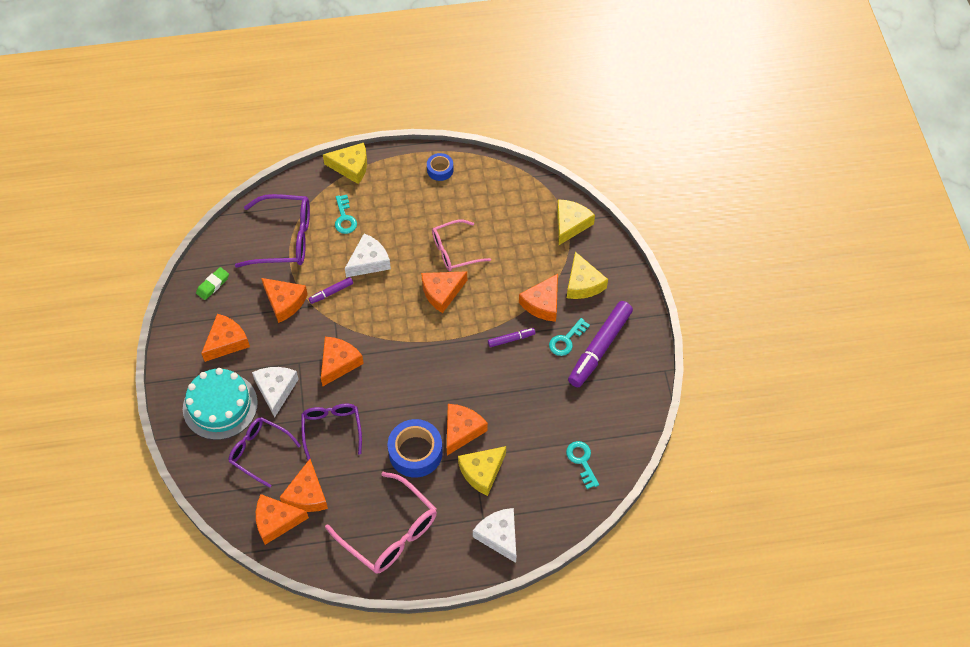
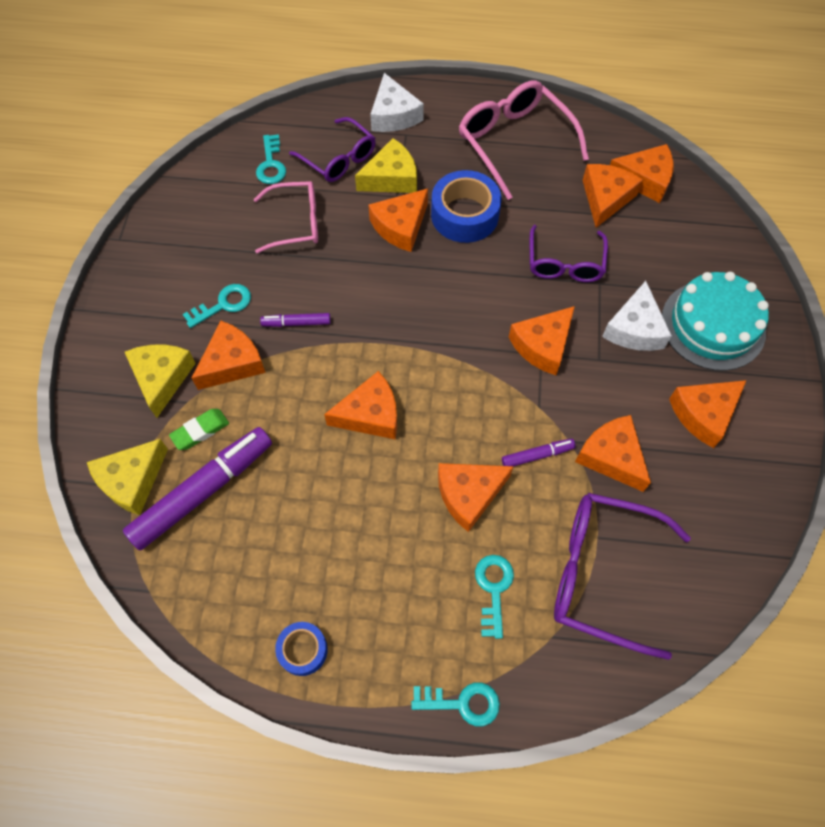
camera: 165 degrees left, 5 degrees up
green eraser [196,267,229,300] -> green eraser moved to [169,409,229,450]
purple glasses [228,417,301,488] -> purple glasses moved to [289,117,376,182]
yellow cheese [323,143,367,184] -> turquoise key [411,682,500,727]
white cheese [345,233,391,277] -> orange cheese [438,463,514,532]
pink glasses [432,220,491,271] -> pink glasses moved to [254,181,318,253]
purple marker [568,301,633,387] -> purple marker moved to [123,427,272,550]

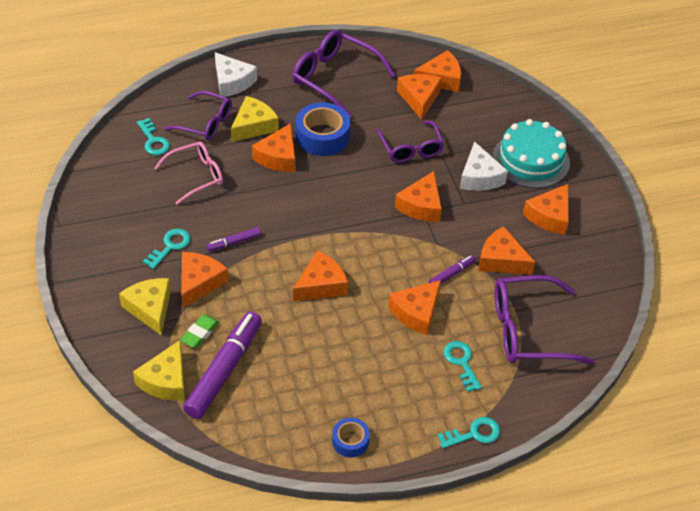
camera: 25 degrees left, 15 degrees down
pink glasses [459,80,589,200] -> purple glasses [292,30,395,117]

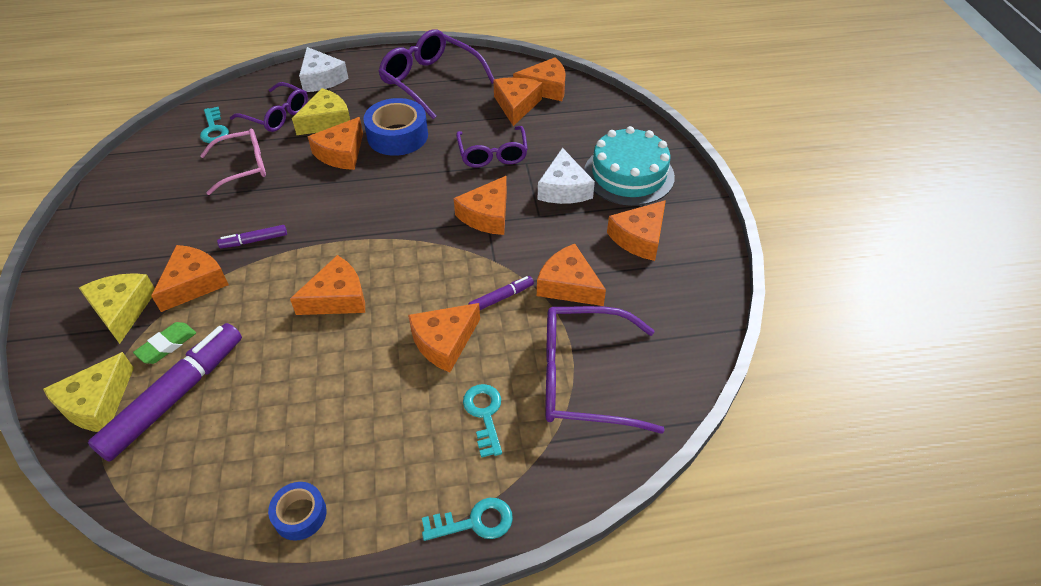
camera: 10 degrees right, 0 degrees up
turquoise key [143,229,191,269] -> none

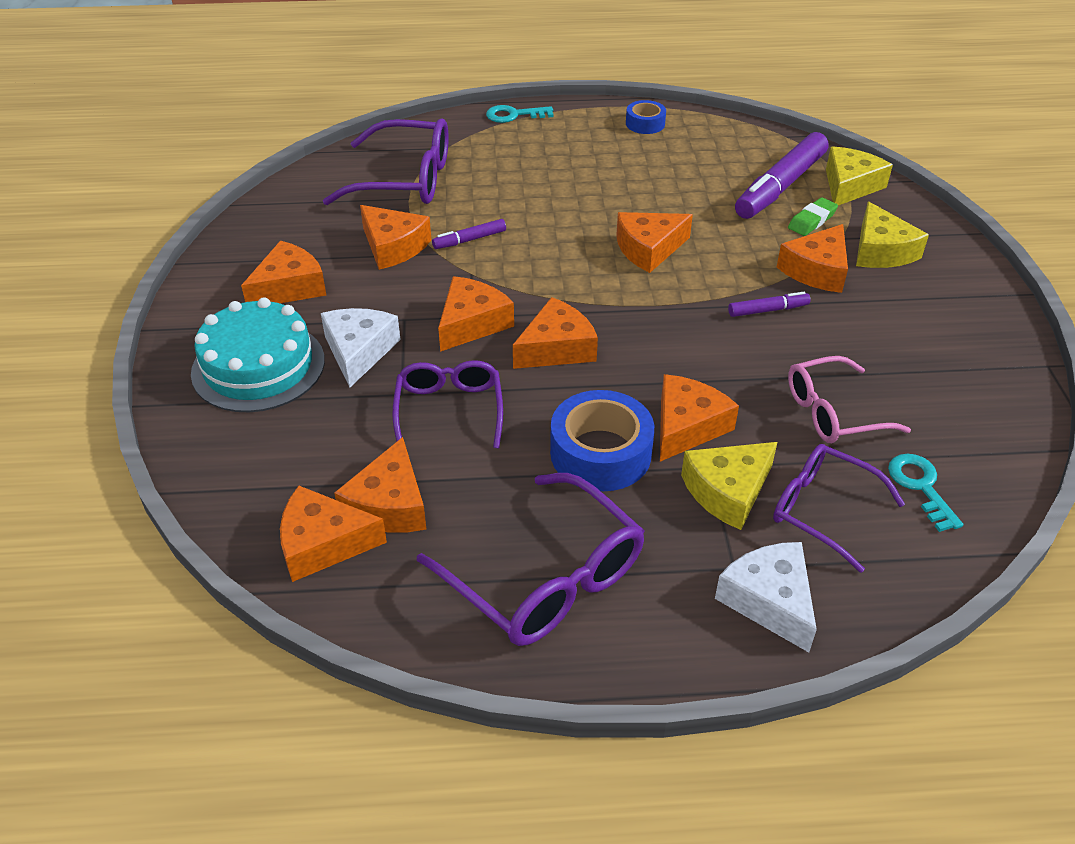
camera: 175 degrees left, 5 degrees down
orange cheese [408,303,480,373] -> orange cheese moved to [513,297,598,369]
turquoise key [463,384,502,458] -> none

